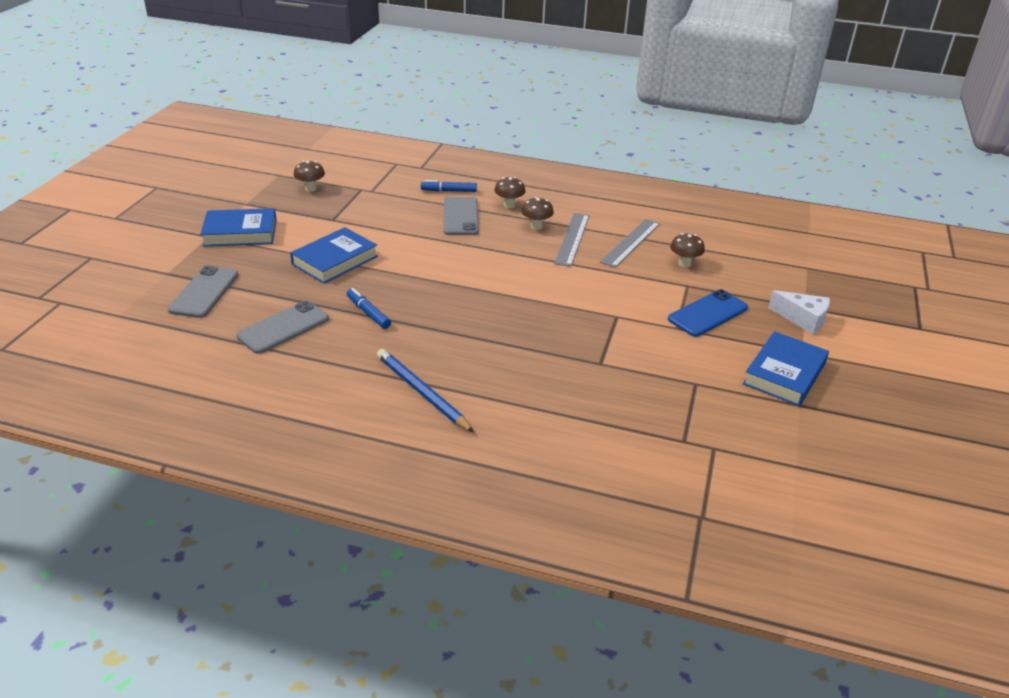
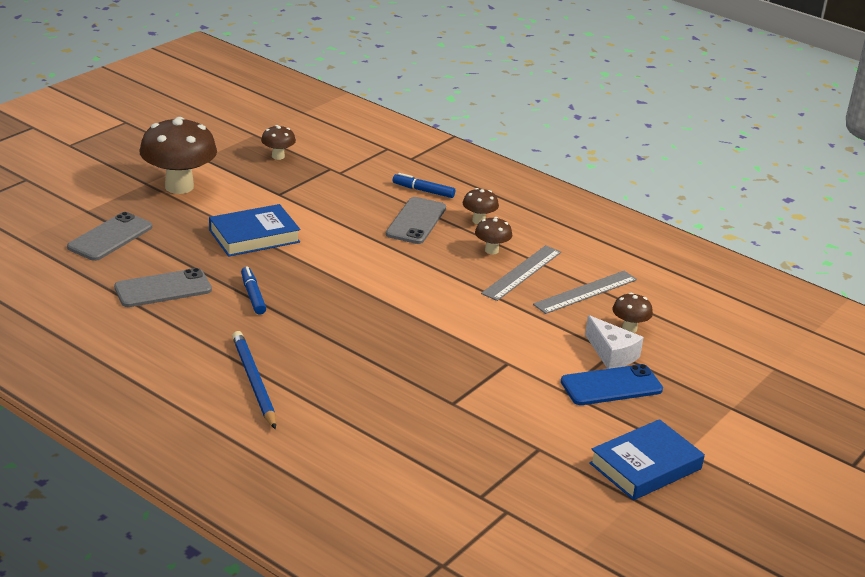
camera: 20 degrees right, 5 degrees down
blue book [200,208,277,247] -> brown mushroom [139,117,217,194]
white cheese [768,290,830,335] -> white cheese moved to [585,315,644,369]

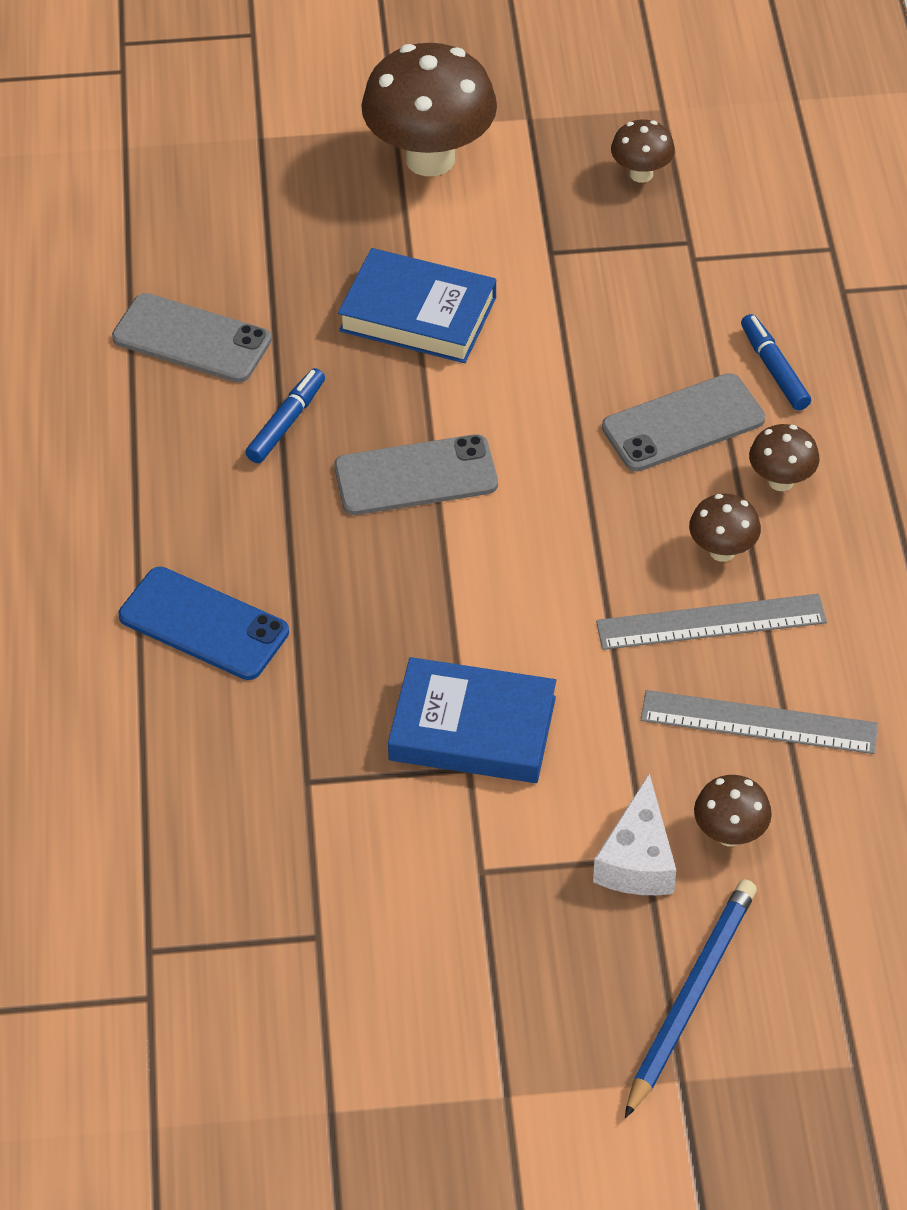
camera: 50 degrees right, 20 degrees up
grey phone [67,212,152,261] -> grey phone moved to [334,434,498,515]
blue pencil [232,331,276,429] -> blue pencil moved to [625,879,757,1118]
blue phone [561,364,663,405] -> blue phone moved to [119,567,289,680]
blue book [589,419,705,500] -> blue book moved to [388,657,556,783]

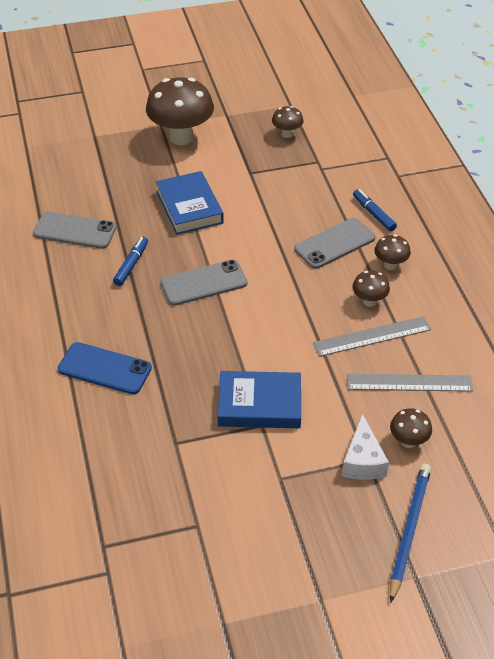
camera: 10 degrees left, 5 degrees down
blue book [338,248,496,363] -> blue book turned 60 degrees clockwise [156,171,224,235]

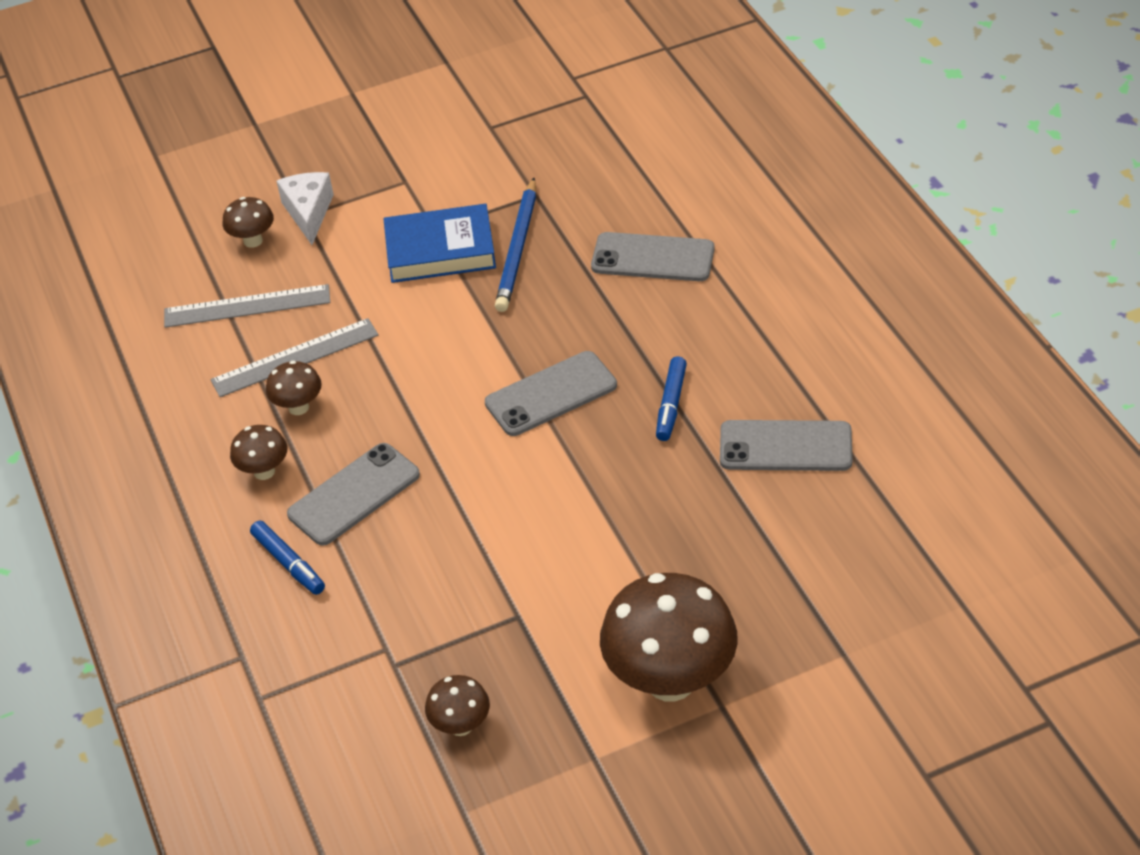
camera: 175 degrees right, 0 degrees up
blue phone [58,342,152,394] -> grey phone [591,232,715,281]
blue book [156,171,224,235] -> none
blue pencil [390,463,431,603] -> blue pencil moved to [495,178,536,312]

